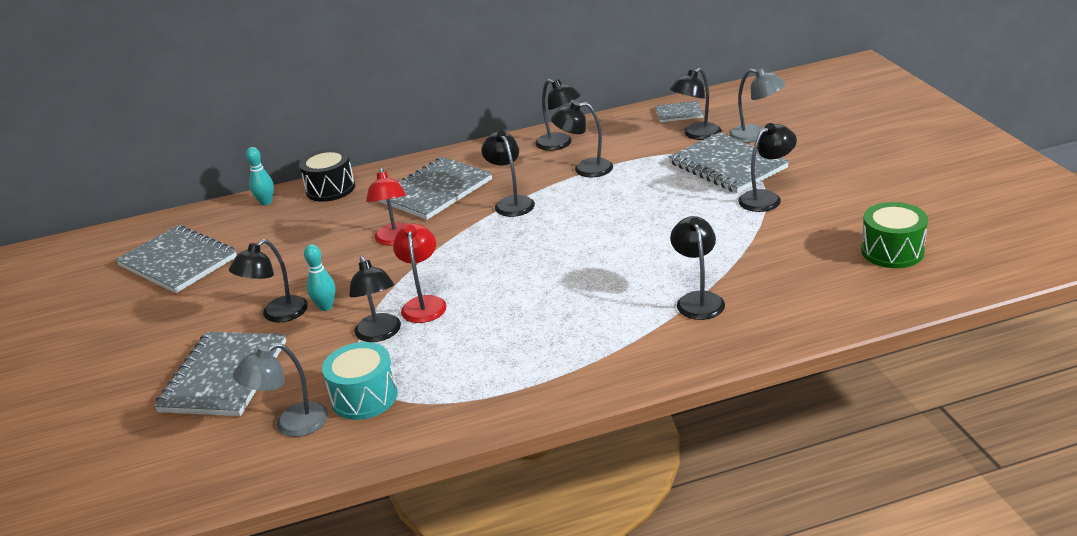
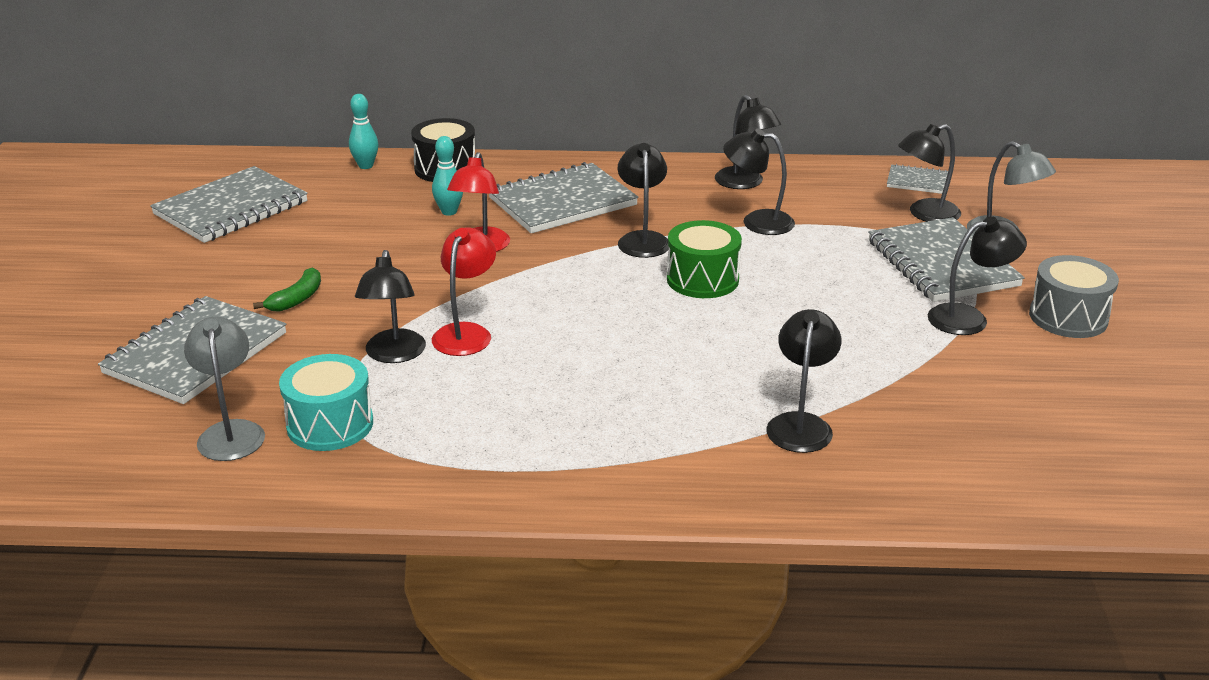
camera: 15 degrees right, 0 degrees up
grey notebook [115,225,237,293] -> grey notebook turned 75 degrees clockwise [150,166,308,243]
black lamp [229,239,308,323] -> green banana [253,267,321,312]
grey lamp [233,343,328,437] -> grey lamp turned 90 degrees clockwise [184,317,265,461]
turquoise bowling pin [304,244,336,311] -> turquoise bowling pin moved to [432,136,463,216]
green drum [861,202,928,268] -> green drum moved to [667,220,742,298]
none -> grey drum [1029,255,1119,338]

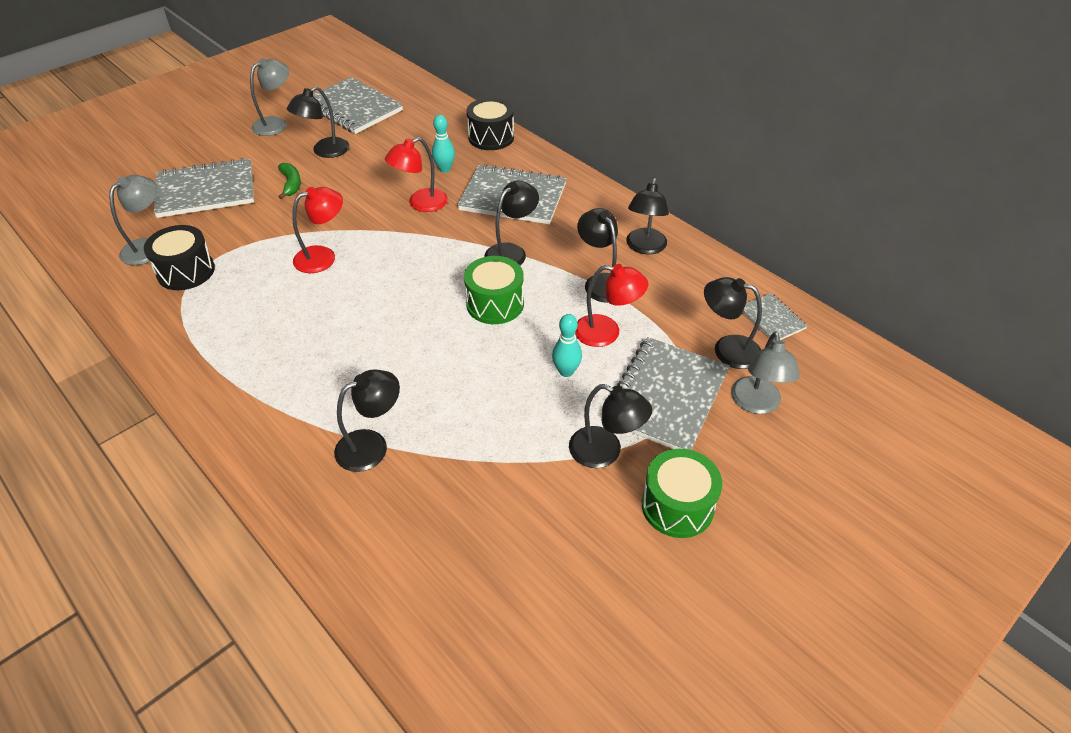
camera: 45 degrees right, 15 degrees up
grey notebook [150,166,308,243] -> grey notebook turned 45 degrees clockwise [313,77,403,134]
green banana [253,267,321,312] -> green banana turned 90 degrees counterclockwise [278,163,301,199]
turquoise drum [279,354,373,451] -> black drum [144,225,215,290]
turquoise bowling pin [349,94,378,169] -> turquoise bowling pin moved to [552,314,582,377]
black lamp [355,250,426,363] -> black lamp moved to [287,86,349,158]
grey drum [1029,255,1119,338] -> green drum [642,449,722,538]
none -> grey lamp [250,58,289,136]
none -> red lamp [575,264,648,347]

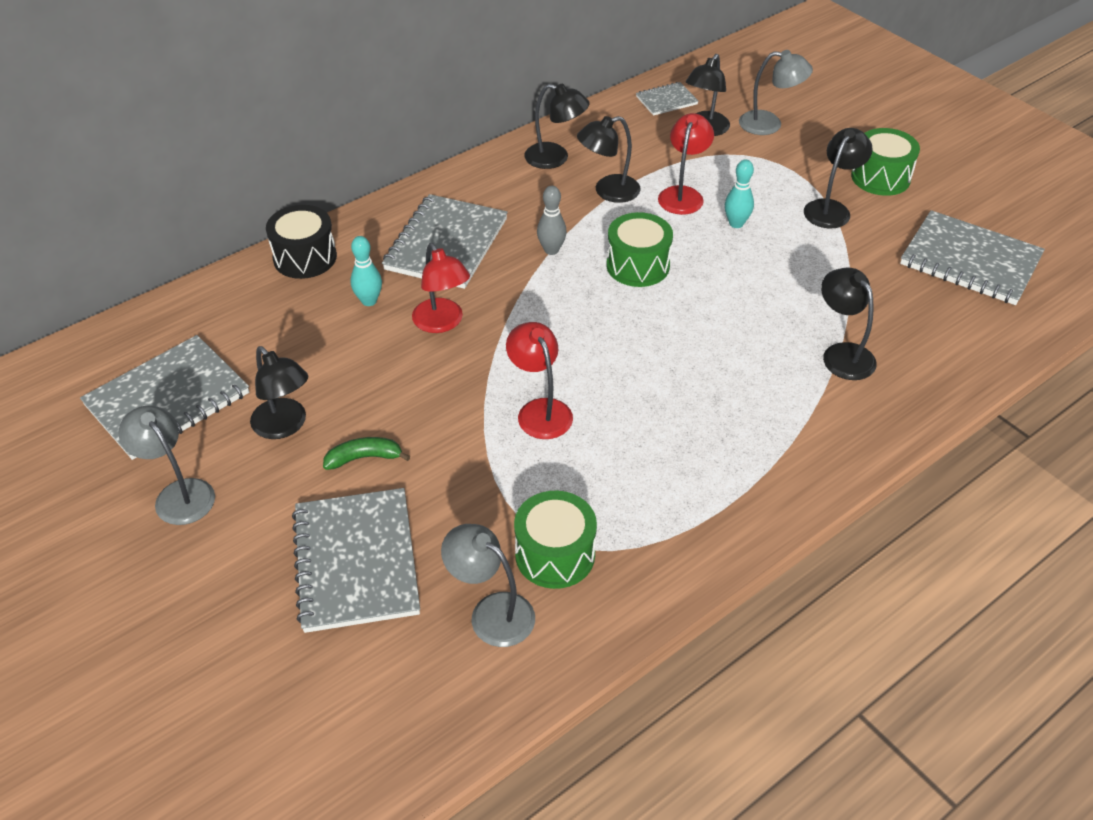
camera: 85 degrees left, 0 degrees up
black drum [144,225,215,290] -> green drum [514,491,597,589]
black lamp [484,180,539,266] -> grey bowling pin [537,186,567,255]
grey notebook [617,337,730,450] -> grey notebook moved to [900,210,1045,305]

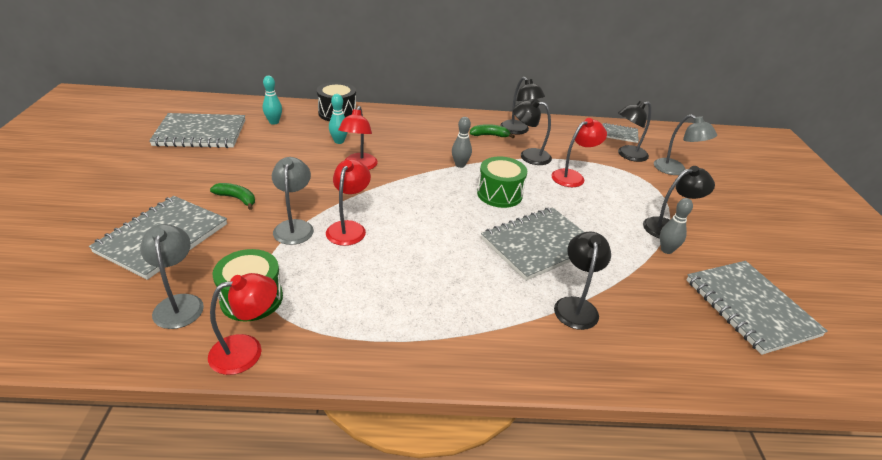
camera: 35 degrees right, 10 degrees down
grey lamp [119,405,215,525] -> grey lamp moved to [272,157,314,245]
black lamp [250,346,308,439] -> none
grey notebook [382,194,508,289] -> grey notebook moved to [481,207,584,281]
turquoise bowling pin [725,159,754,228] -> turquoise bowling pin moved to [263,76,282,125]
green drum [851,128,920,196] -> none
none -> red lamp [208,273,277,375]
none -> green banana [470,124,515,138]
none -> grey bowling pin [660,198,693,254]

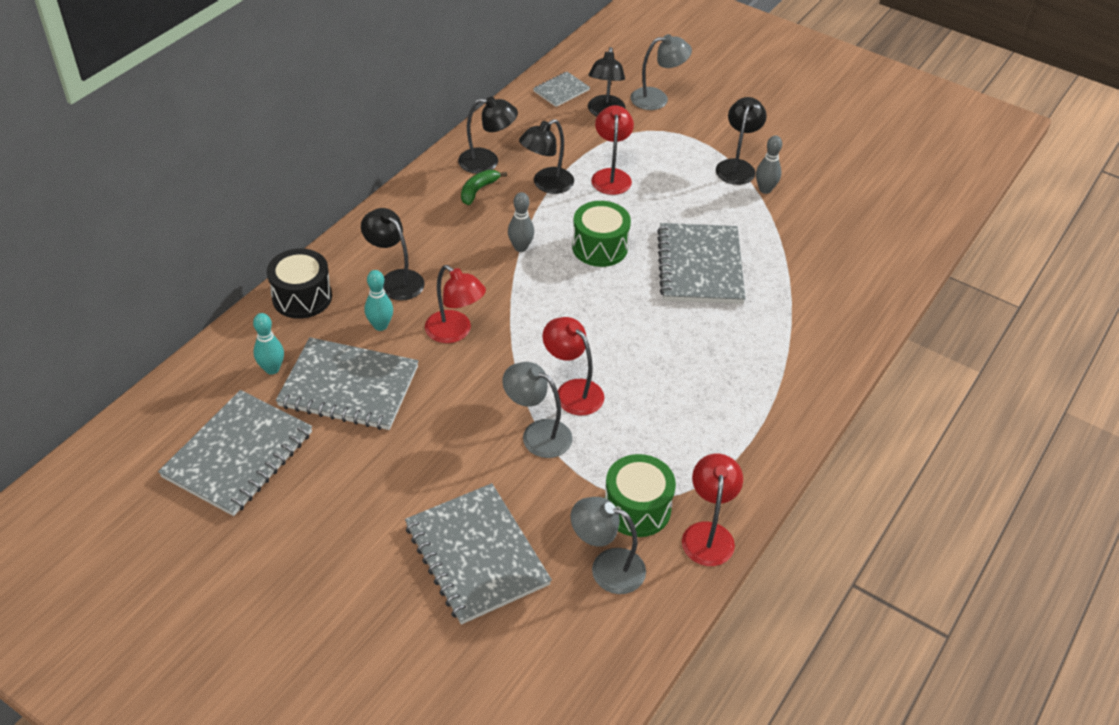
camera: 55 degrees left, 10 degrees up
green banana [210,183,255,210] -> none
black lamp [554,232,611,330] -> black lamp moved to [361,208,425,301]
grey notebook [686,261,828,355] -> grey notebook moved to [276,337,418,430]

